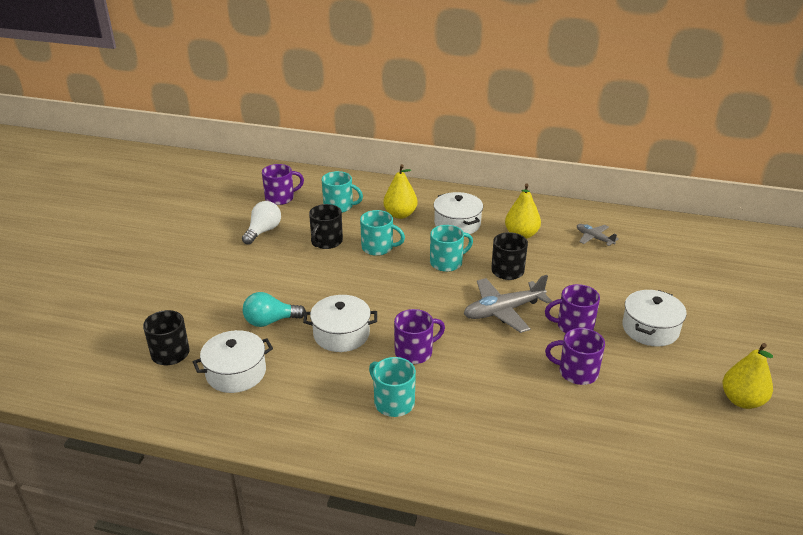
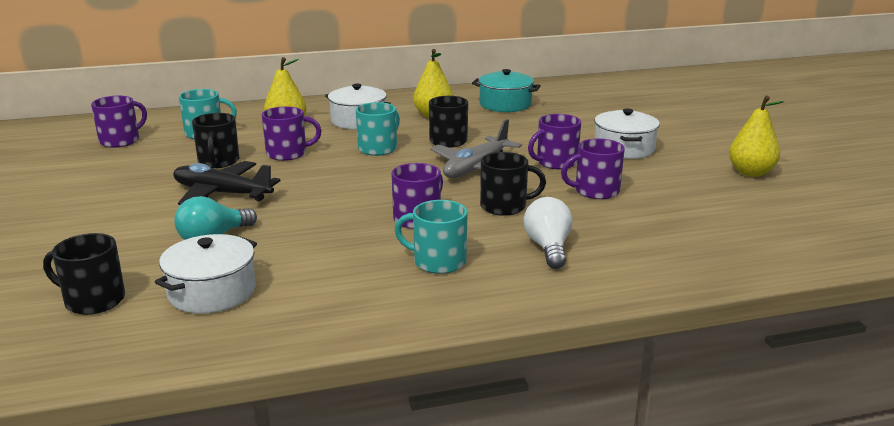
camera: 30 degrees left, 10 degrees down
white light bulb [242,201,281,245] -> white light bulb moved to [524,197,572,269]
white pot [303,295,377,352] -> none
turquoise mug [360,210,405,256] -> purple mug [262,106,321,161]
grey plane [577,224,619,246] -> turquoise pot [472,69,541,112]
none -> black plane [173,161,281,205]
none -> black mug [480,152,546,216]

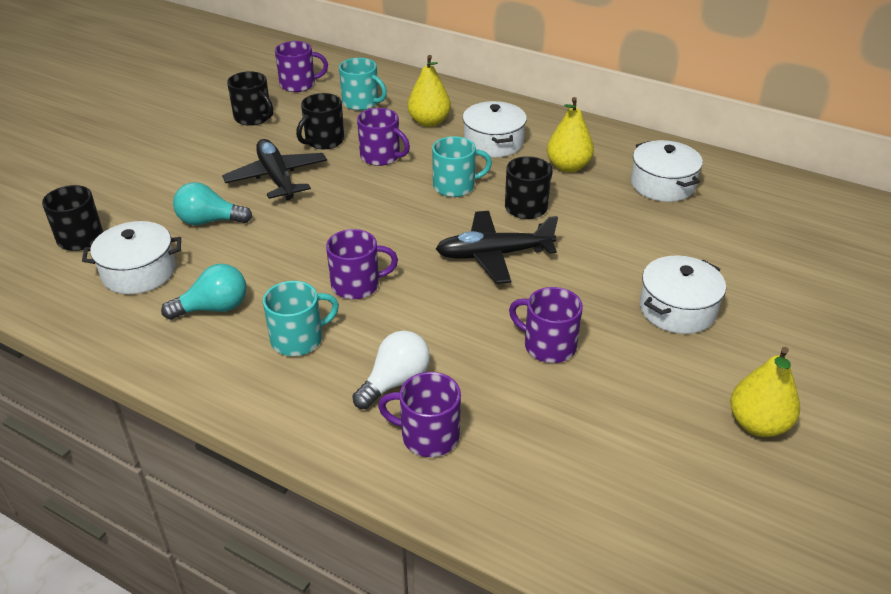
camera: 45 degrees right, 15 degrees up
turquoise mug [395,200,468,274] -> turquoise mug turned 90 degrees clockwise [263,281,339,356]
grey plane [430,119,522,178] -> black plane [436,211,558,284]
turquoise pot [472,69,541,112] -> white pot [631,140,703,202]
black mug [480,152,546,216] -> black mug moved to [227,71,273,126]
purple mug [528,114,581,169] -> purple mug moved to [378,372,461,457]
none -> turquoise light bulb [161,264,246,320]

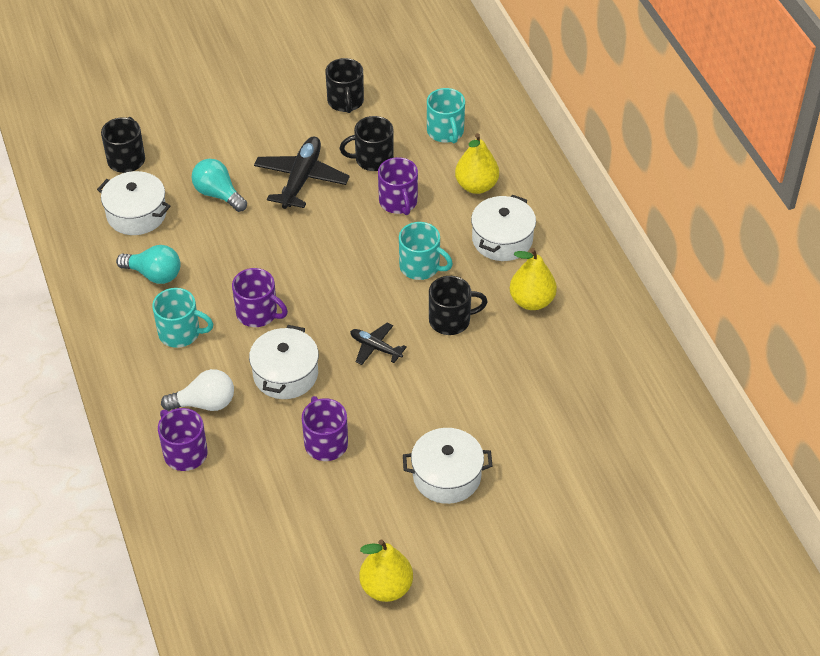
camera: 40 degrees right, 10 degrees up
purple mug [275,41,328,92] -> none
black plane [436,211,558,284] -> black plane [350,322,407,365], size x0.56
white pot [631,140,703,202] -> white pot moved to [249,325,319,399]

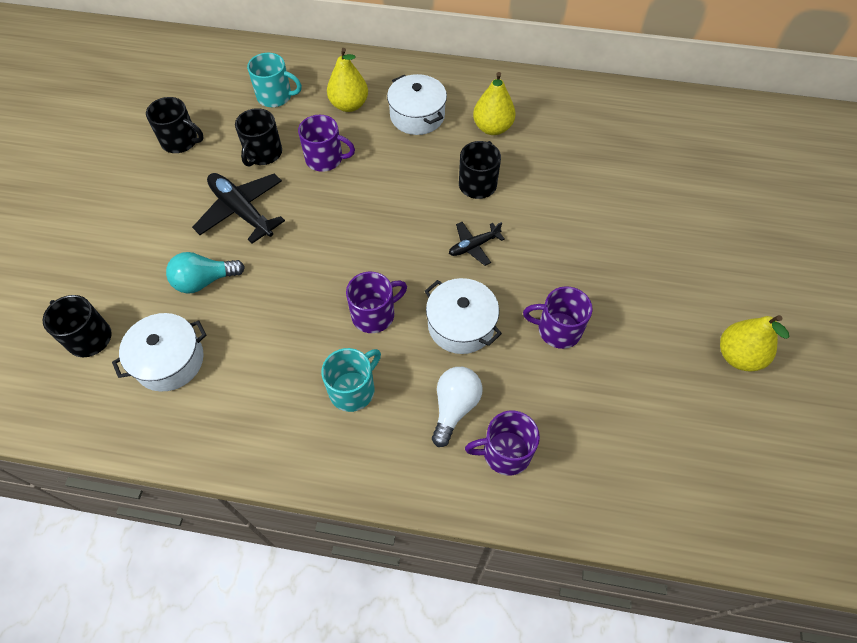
camera: 60 degrees left, 10 degrees up
turquoise light bulb [116,245,181,284] -> none
turquoise mug [399,222,453,280] -> none
white pot [403,428,492,504] -> none

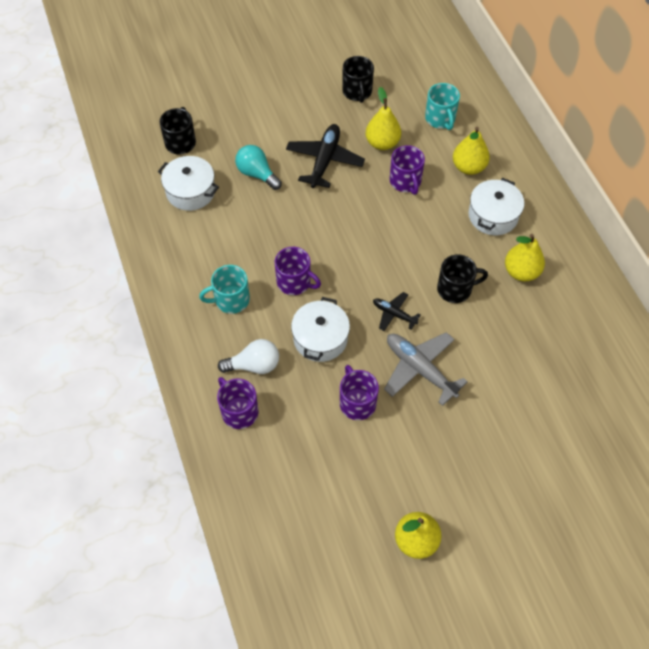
camera: 60 degrees right, 0 degrees up
black mug [235,108,282,167] -> yellow pear [365,87,401,150]
turquoise mug [321,348,381,412] -> turquoise mug turned 150 degrees clockwise [199,265,250,314]
none -> grey plane [384,332,468,406]

